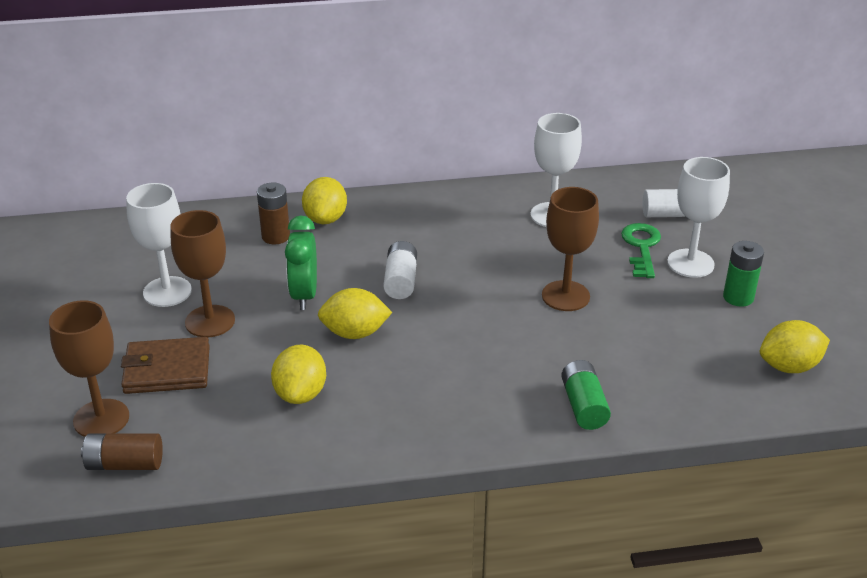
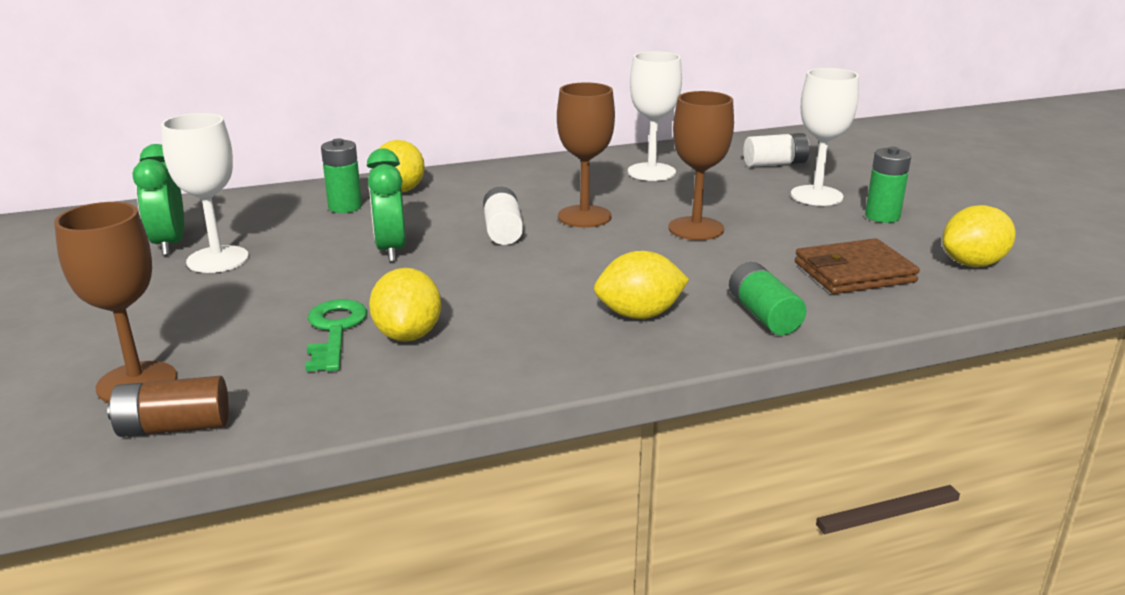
camera: 10 degrees left, 10 degrees down
brown wallet [121,337,210,394] -> brown wallet moved to [795,238,920,294]
brown goblet [171,210,235,337] -> brown goblet moved to [557,82,615,228]
brown battery [257,183,290,244] -> green battery [321,138,362,213]
yellow lemon [318,288,392,339] -> yellow lemon moved to [594,251,689,319]
green key [621,223,661,278] -> green key moved to [305,299,367,371]
none -> green clock [132,144,184,256]

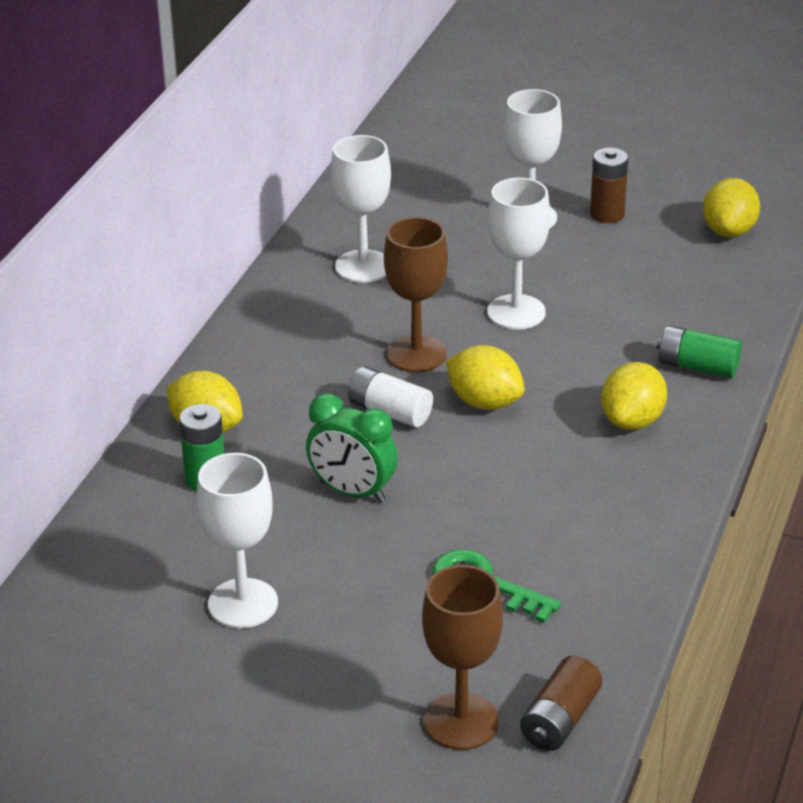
camera: 50 degrees left, 10 degrees up
green clock [132,144,184,256] -> none
yellow lemon [369,268,441,342] -> yellow lemon moved to [446,345,525,410]
brown goblet [668,91,734,240] -> white goblet [487,178,550,330]
white battery [743,133,810,167] -> none
brown wallet [795,238,920,294] -> none
green battery [865,147,911,223] -> brown battery [590,148,628,223]

